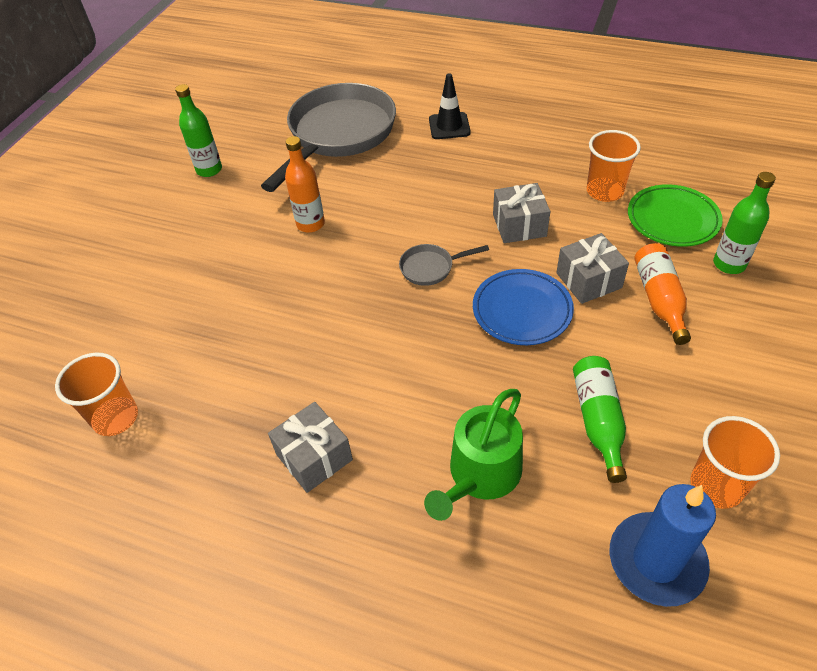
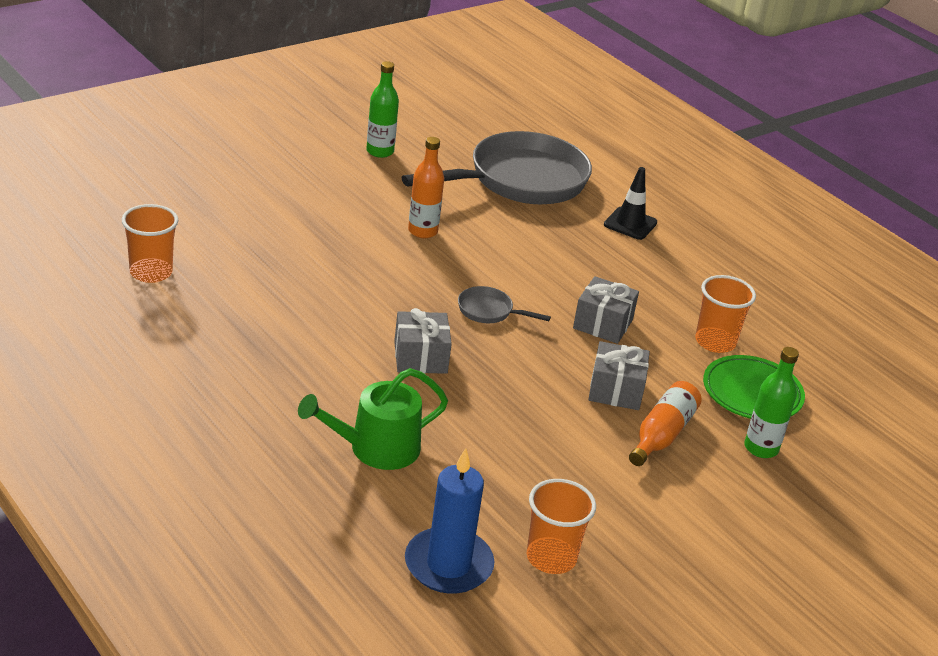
camera: 25 degrees right, 15 degrees down
grey gift [268,402,353,493] -> grey gift moved to [394,308,452,374]
blue plate [473,269,574,345] -> none
green bottle [573,356,627,483] -> none

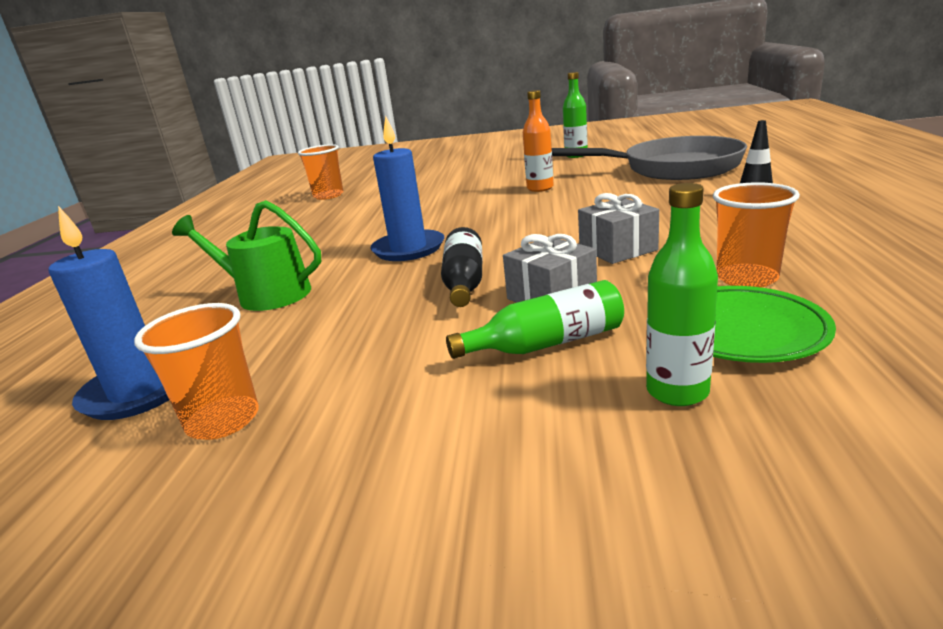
camera: 50 degrees right, 10 degrees down
grey gift [394,308,452,374] -> blue candle [371,116,444,261]
grey pan [458,286,551,323] -> none
orange bottle [629,381,702,466] -> green bottle [446,280,624,359]
none -> black bottle [441,227,482,307]

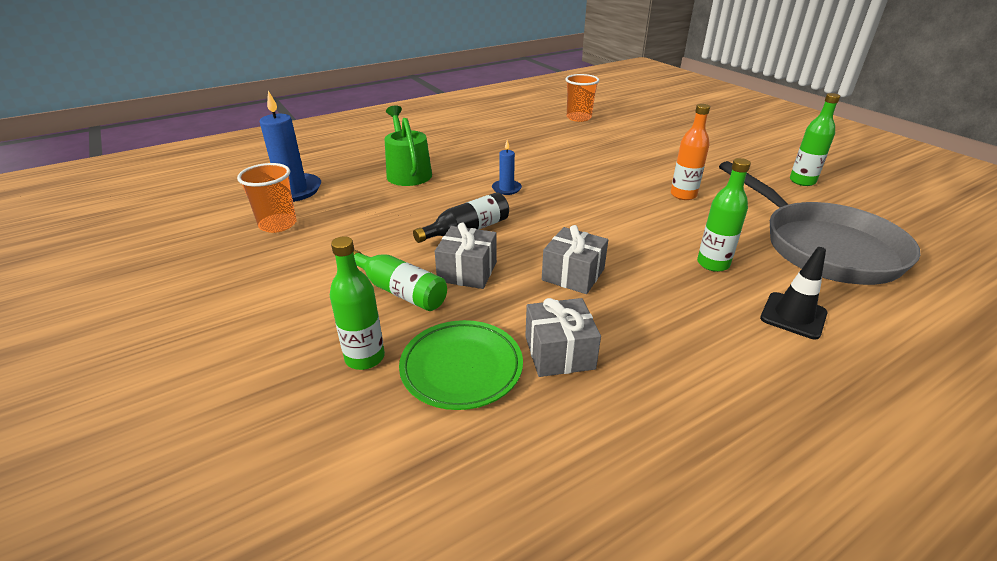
camera: 50 degrees right, 10 degrees up
blue candle [371,116,444,261] -> blue candle [492,140,522,195], size x0.53
orange cup [713,182,800,288] -> grey gift [525,298,601,377]
none -> green bottle [697,158,751,272]

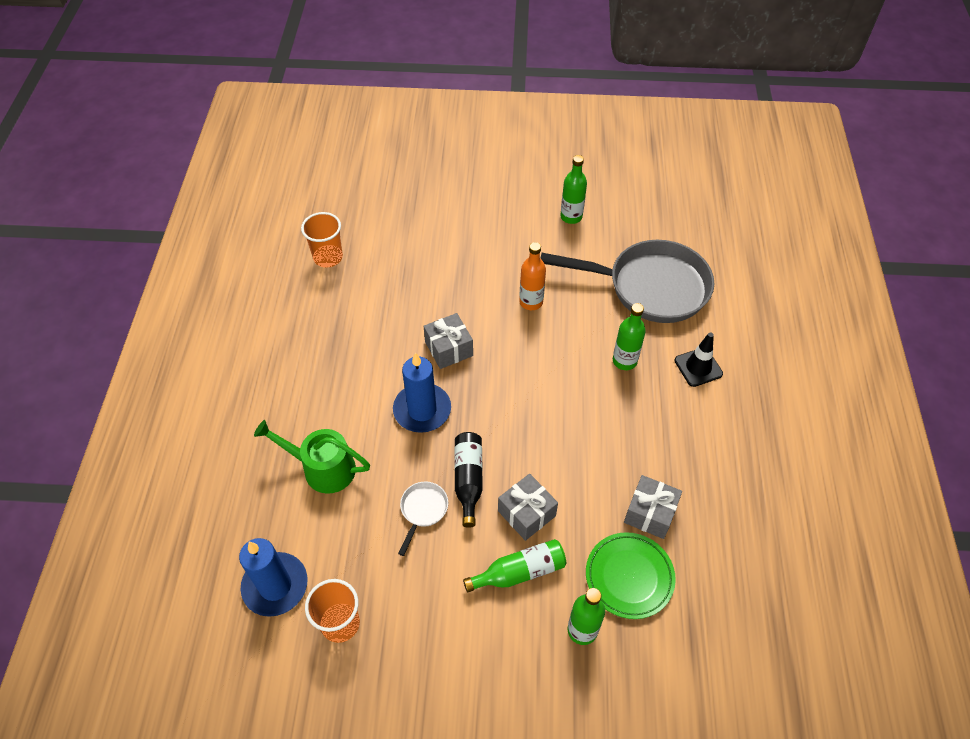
camera: 55 degrees left, 20 degrees up
blue candle [492,140,522,195] -> blue candle [393,352,451,433], size x1.90
grey gift [542,225,608,294] -> grey gift moved to [424,313,473,369]
none -> white pan [398,481,448,556]

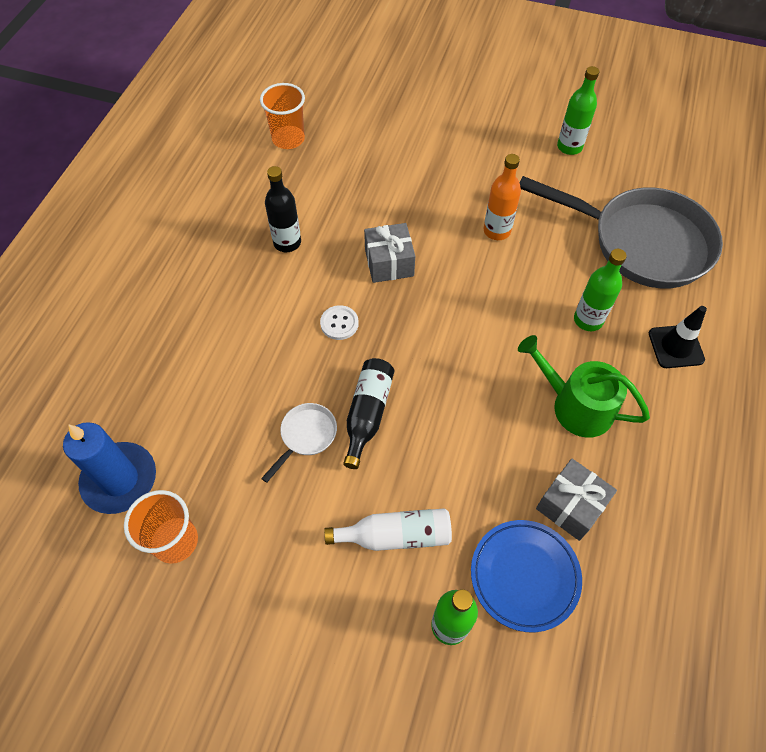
camera: 15 degrees right, 5 degrees up
green watering can [254,420,370,494] -> green watering can moved to [518,335,650,438]
blue candle [393,352,451,433] -> white button [320,305,359,340]
green bottle [463,539,566,592] -> white bottle [324,508,452,551]
grey gift [498,474,558,541] -> none
green plate [586,532,676,619] -> blue plate [471,520,582,632]
none -> black bottle [265,166,301,252]

